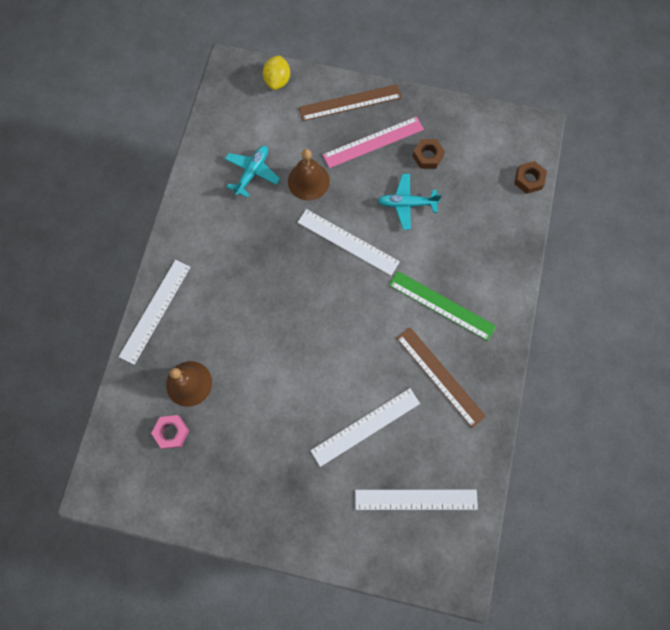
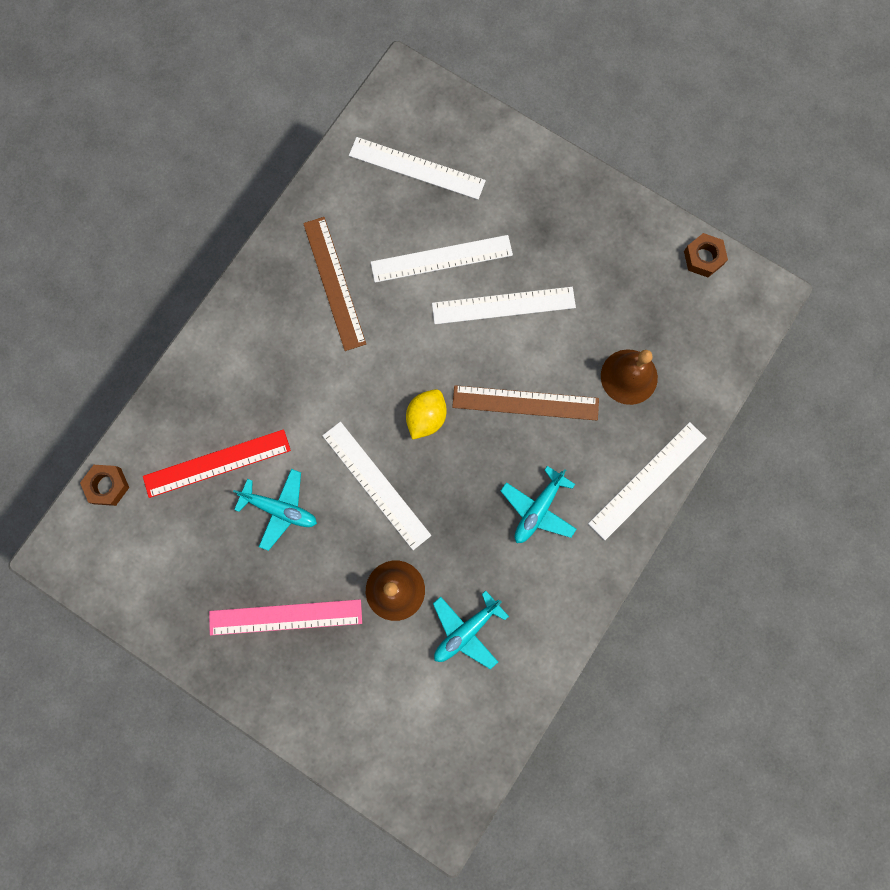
camera: 160 degrees left, 5 degrees up
pink nut [151,415,189,449] -> none
yellow lemon [263,55,290,90] -> yellow lemon moved to [406,389,447,440]
brown ruler [299,84,402,121] -> brown ruler moved to [452,385,599,420]
green ruler [389,271,496,341] -> none
brown nut [412,139,445,169] -> brown nut moved to [684,233,728,277]
none -> red ruler [143,429,291,498]
none -> white ruler [432,287,576,324]
none -> turquoise plane [501,466,576,543]

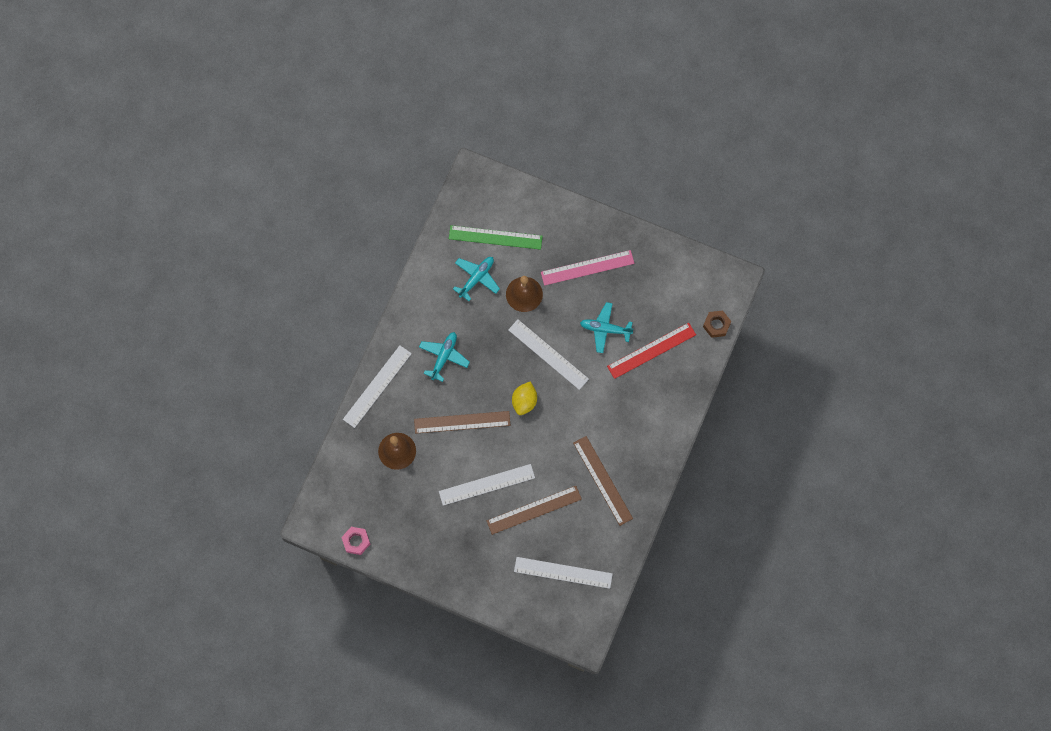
camera: 170 degrees right, 5 degrees down
white ruler [371,235,513,283] -> brown ruler [487,486,582,535]
brown nut [684,233,728,277] -> pink nut [341,527,370,555]
none -> green ruler [449,225,543,250]

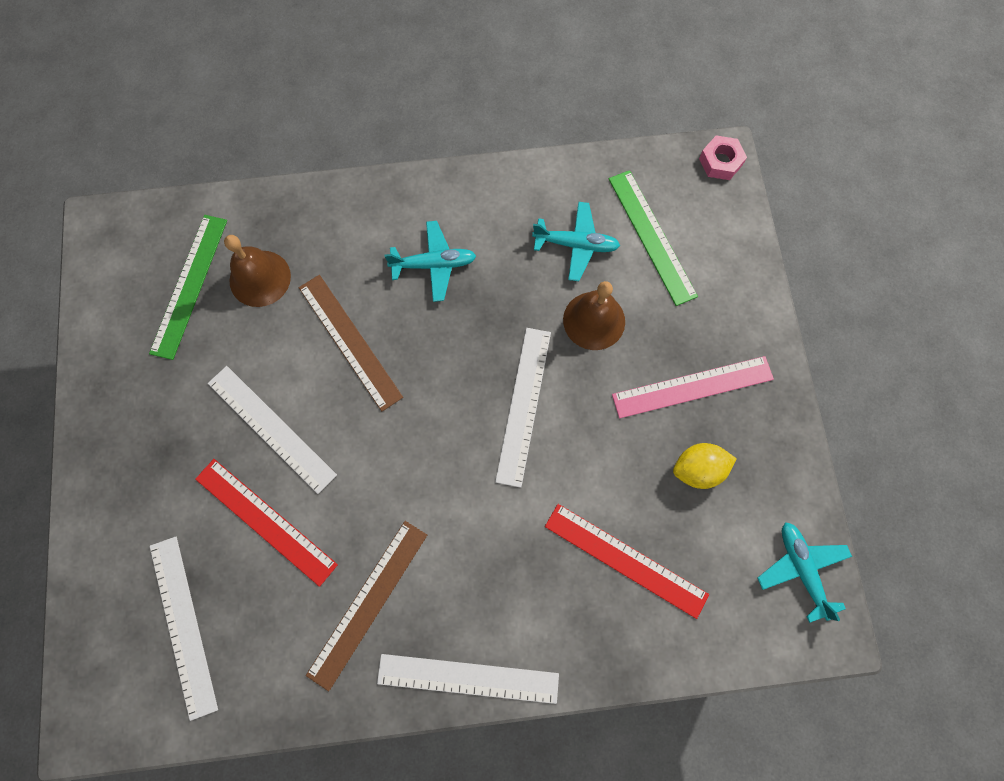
camera: 60 degrees right, 0 degrees up
pink nut [341,527,370,555] -> pink nut moved to [699,135,747,180]
white ruler [343,345,412,428] -> white ruler moved to [377,654,559,704]
brown ruler [487,486,582,535] -> red ruler [195,459,338,587]
yellow lemon [512,381,537,415] -> yellow lemon moved to [673,443,736,489]
pink ruler [541,250,634,286] -> pink ruler turned 60 degrees counterclockwise [612,356,774,418]
turquoise plane [580,302,633,353] -> turquoise plane moved to [758,522,852,623]
brown nut [703,311,731,338] -> none
none -> green ruler [149,215,227,360]

